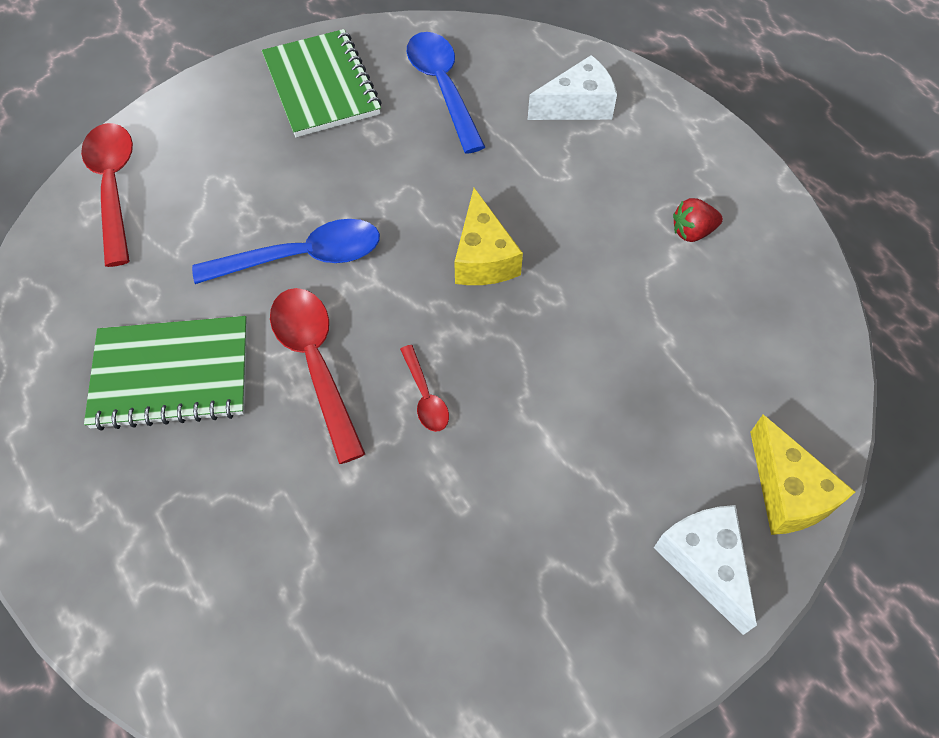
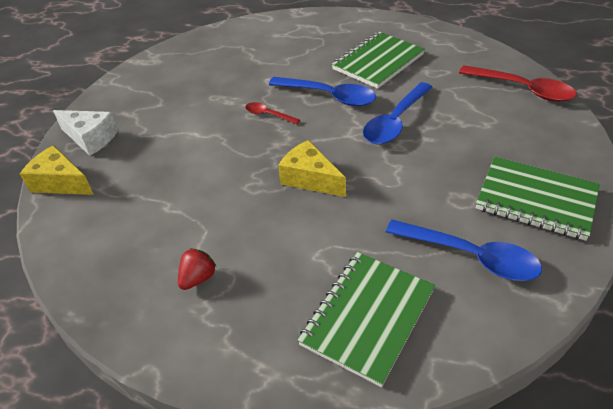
camera: 140 degrees right, 15 degrees down
red spoon [270,288,365,464] -> blue spoon [269,77,376,106]
white cheese [528,55,617,120] -> green notebook [297,252,435,387]

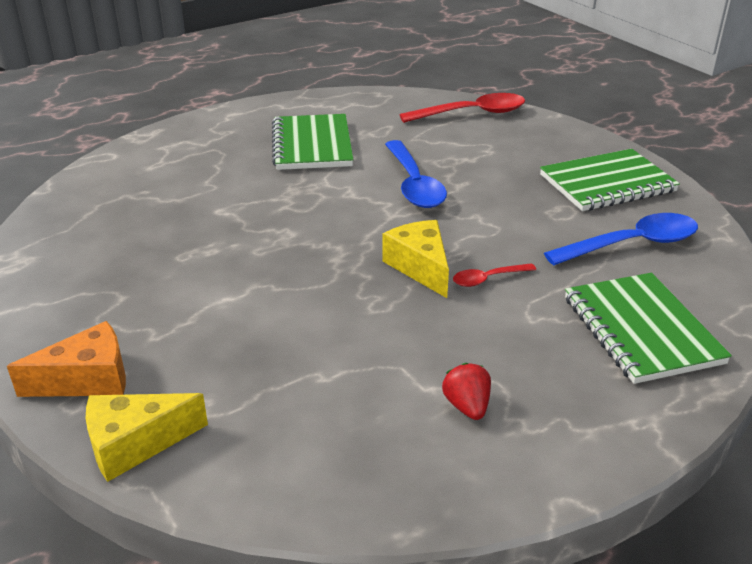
camera: 50 degrees left, 10 degrees down
white cheese [53,110,118,156] -> orange cheese [7,321,126,397]
red spoon [245,102,300,124] -> red spoon moved to [453,263,536,287]
blue spoon [269,77,376,106] -> none
yellow cheese [278,140,346,197] -> yellow cheese turned 75 degrees clockwise [382,220,449,298]

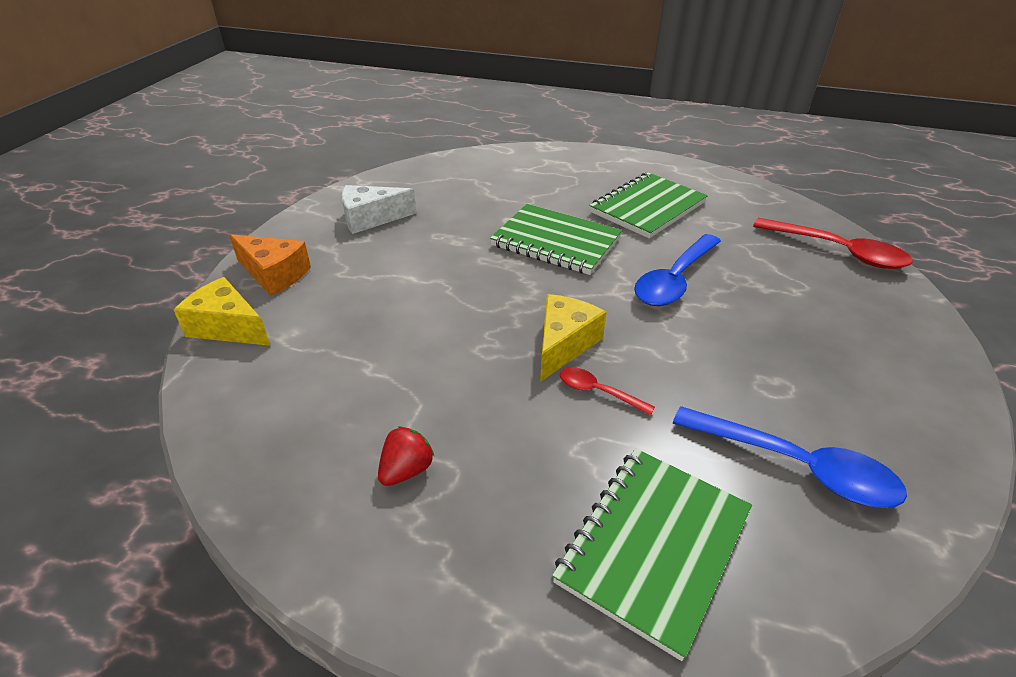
camera: 50 degrees right, 5 degrees up
green notebook [540,149,680,211] -> green notebook moved to [490,204,622,275]
none -> white cheese [342,185,416,234]

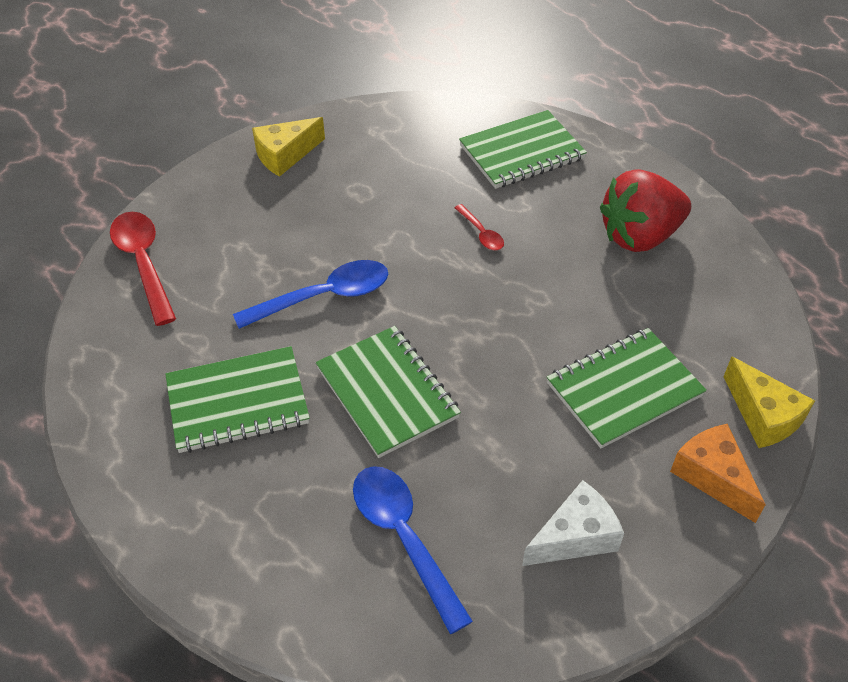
camera: 150 degrees left, 10 degrees up
white cheese [342,185,416,234] -> white cheese turned 45 degrees counterclockwise [522,480,624,566]
red strawberry [378,426,434,486] -> red strawberry [600,169,691,252], size x2.27
yellow cheese [540,294,606,382] -> yellow cheese moved to [252,117,325,177]
blue spoon [673,406,907,508] -> blue spoon moved to [353,466,473,634]
none -> green notebook [547,328,707,448]

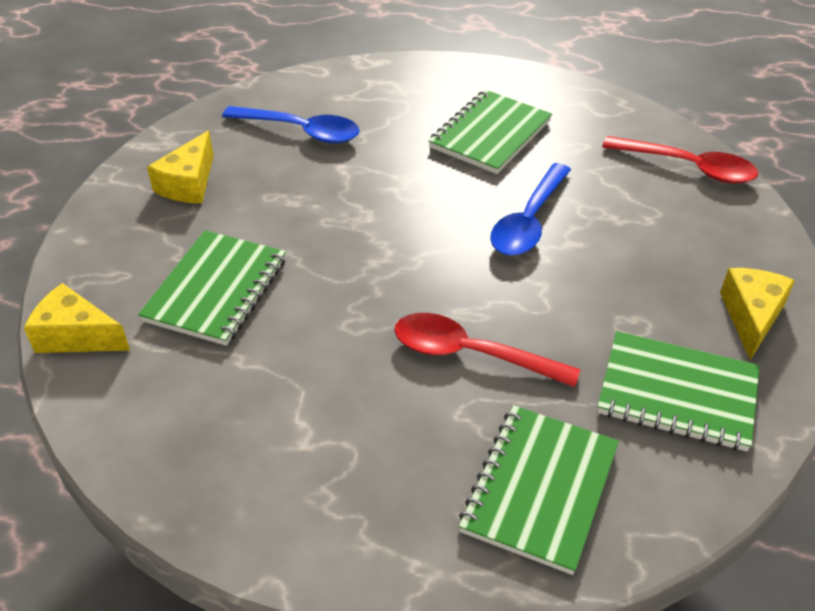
camera: 140 degrees right, 5 degrees down
green notebook [316,326,461,458] -> green notebook moved to [597,331,759,451]
red spoon [455,204,504,250] -> red spoon [394,313,580,387], size x1.96
white cheese [522,480,624,566] -> yellow cheese [147,131,214,204]
red strawberry [600,169,691,252] -> none
orange cheese [670,424,766,523] -> none

